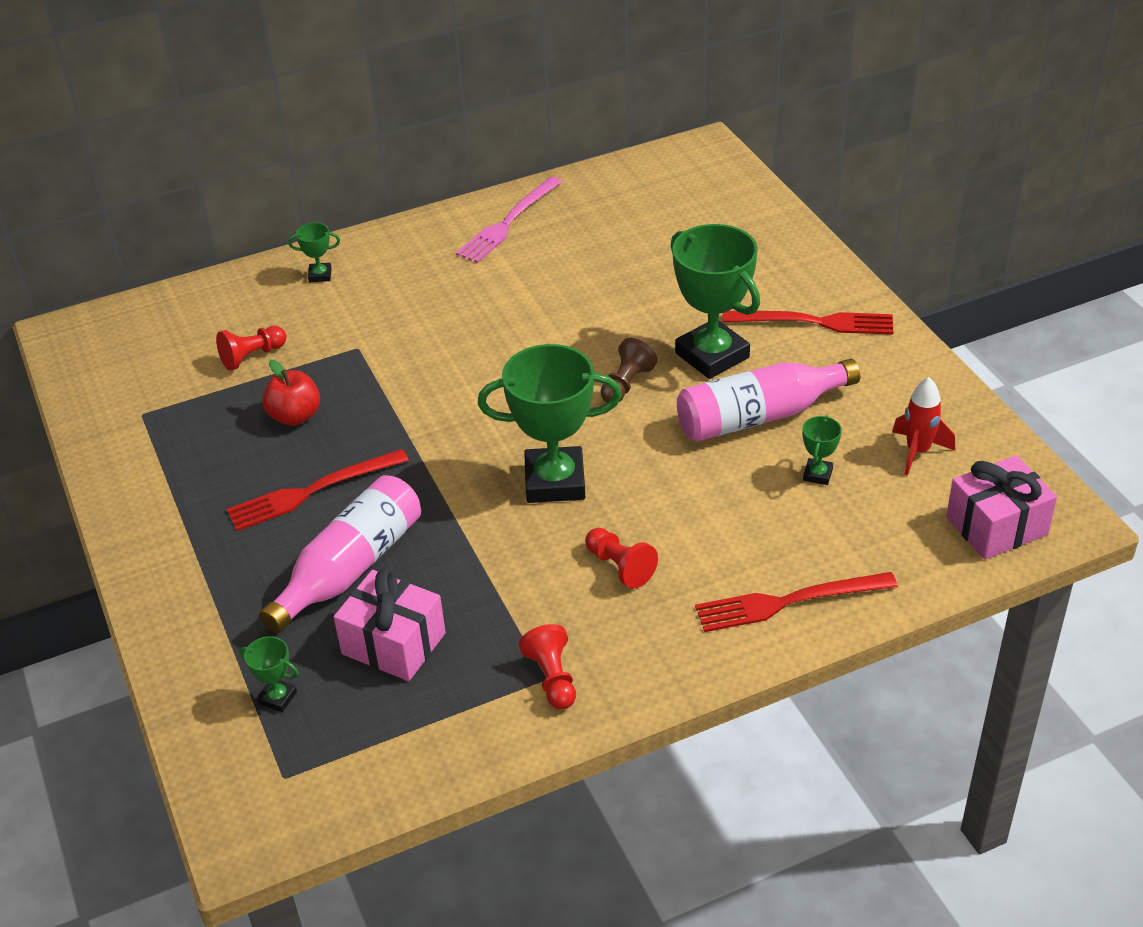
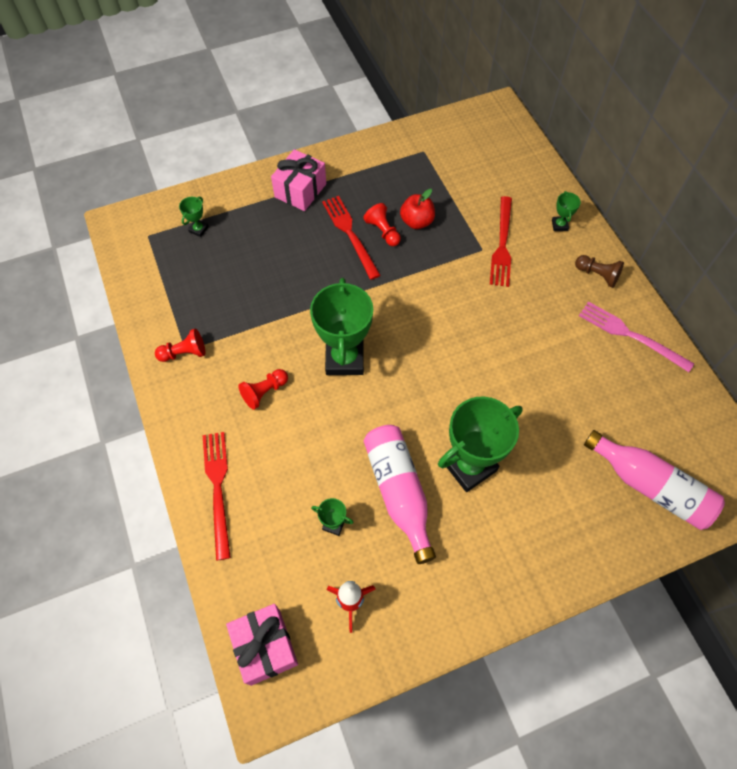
camera: 90 degrees right, 20 degrees up
red pawn [216,326,286,371] -> red pawn moved to [363,203,401,246]
pink bottle [259,475,421,633] -> pink bottle moved to [584,430,725,530]
pink gift [334,567,446,681] -> pink gift moved to [271,149,326,211]
brown pawn [601,338,658,402] -> brown pawn moved to [575,255,624,288]
red fork [722,311,893,335] -> red fork moved to [490,196,512,287]

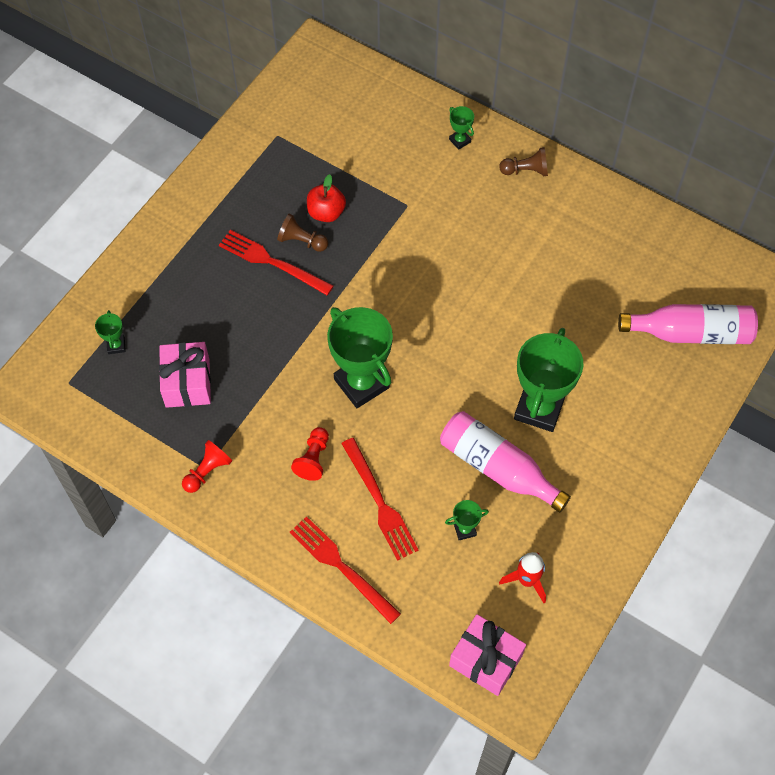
camera: 35 degrees left, 0 degrees up
pink gift [271,149,326,211] -> pink gift moved to [159,342,211,408]
red pawn [363,203,401,246] -> brown pawn [277,213,328,252]
red fork [490,196,512,287] -> red fork moved to [341,438,419,561]
pink fork [579,301,694,372] -> none

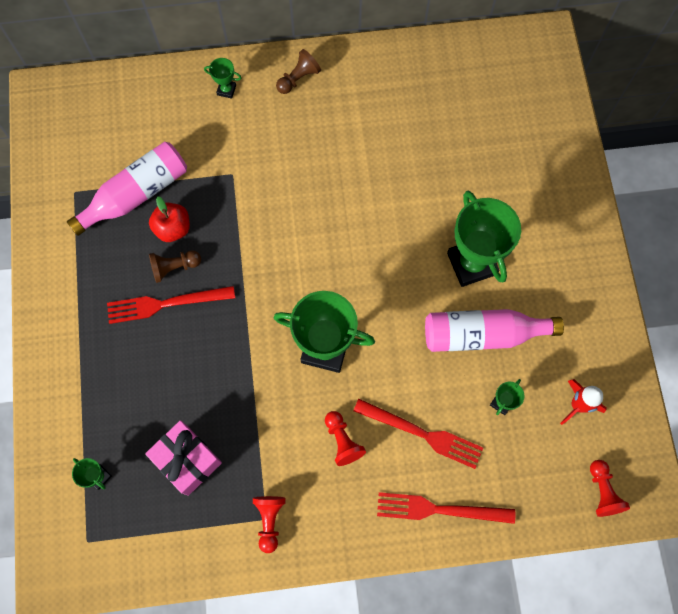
camera: 40 degrees left, 10 degrees up
pink gift [449,614,526,696] -> red pawn [590,460,630,517]
pink bottle [618,304,758,344] -> pink bottle moved to [67,142,187,236]

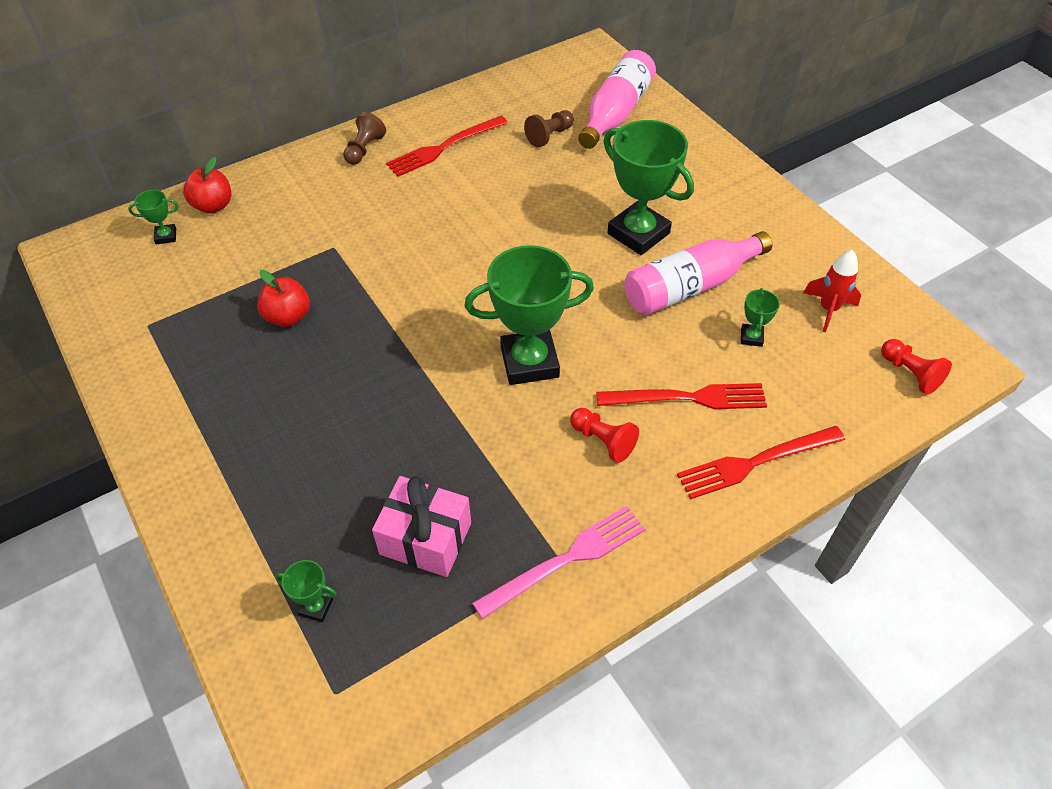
camera: 25 degrees left, 20 degrees down
pink bottle [67,142,187,236] -> pink bottle moved to [578,50,656,149]
red fork [107,286,235,324] -> red fork moved to [386,116,508,177]
brown pawn [149,250,201,283] -> brown pawn moved to [524,110,574,147]
green trophy [204,58,241,99] -> green trophy moved to [128,190,178,244]
red pawn [253,496,285,553] -> pink fork [472,506,646,619]
none -> red apple [183,157,231,214]

